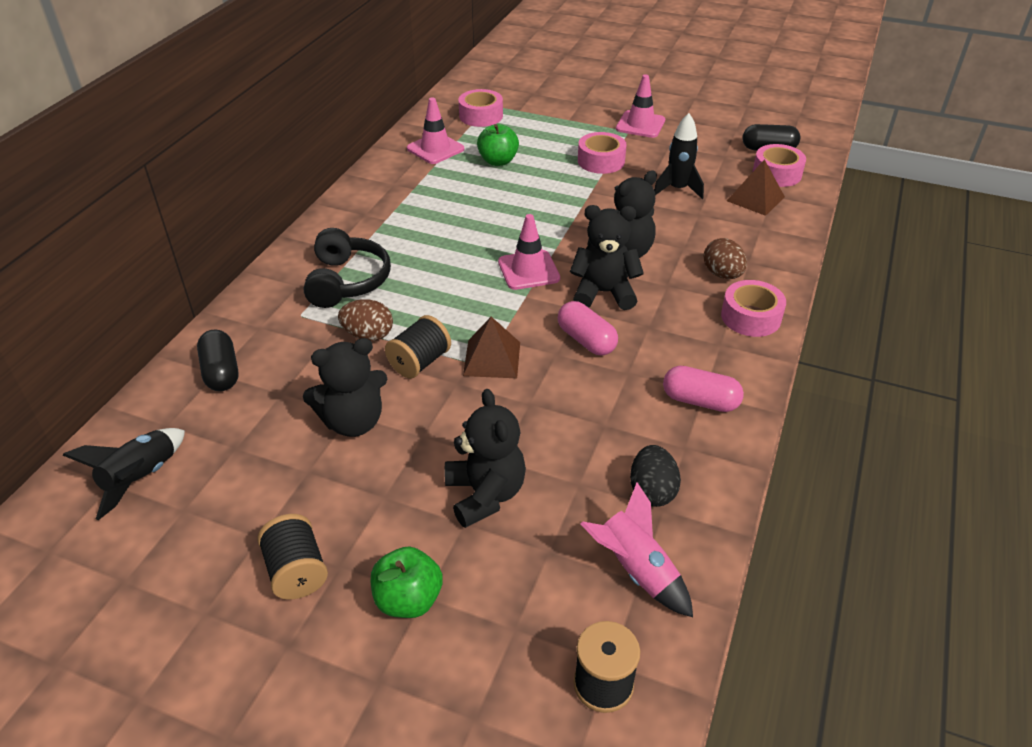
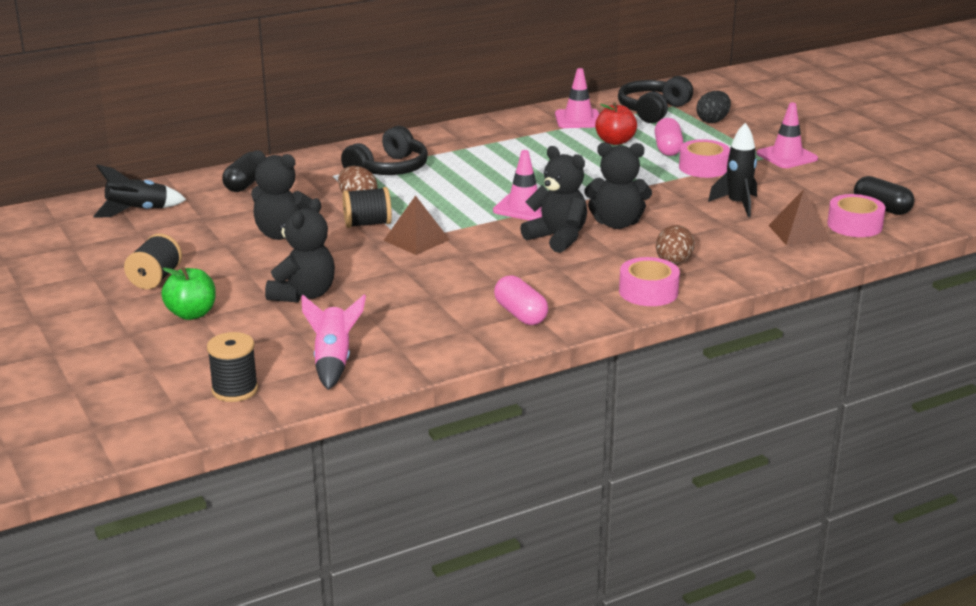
camera: 40 degrees right, 15 degrees down
pink tape [458,89,503,127] -> black headphones [618,76,693,123]
green apple [477,124,519,166] -> red apple [595,103,637,145]
pink capsule [558,301,618,355] -> pink capsule moved to [655,118,683,156]
black egg [630,445,681,507] -> black egg moved to [696,91,731,123]

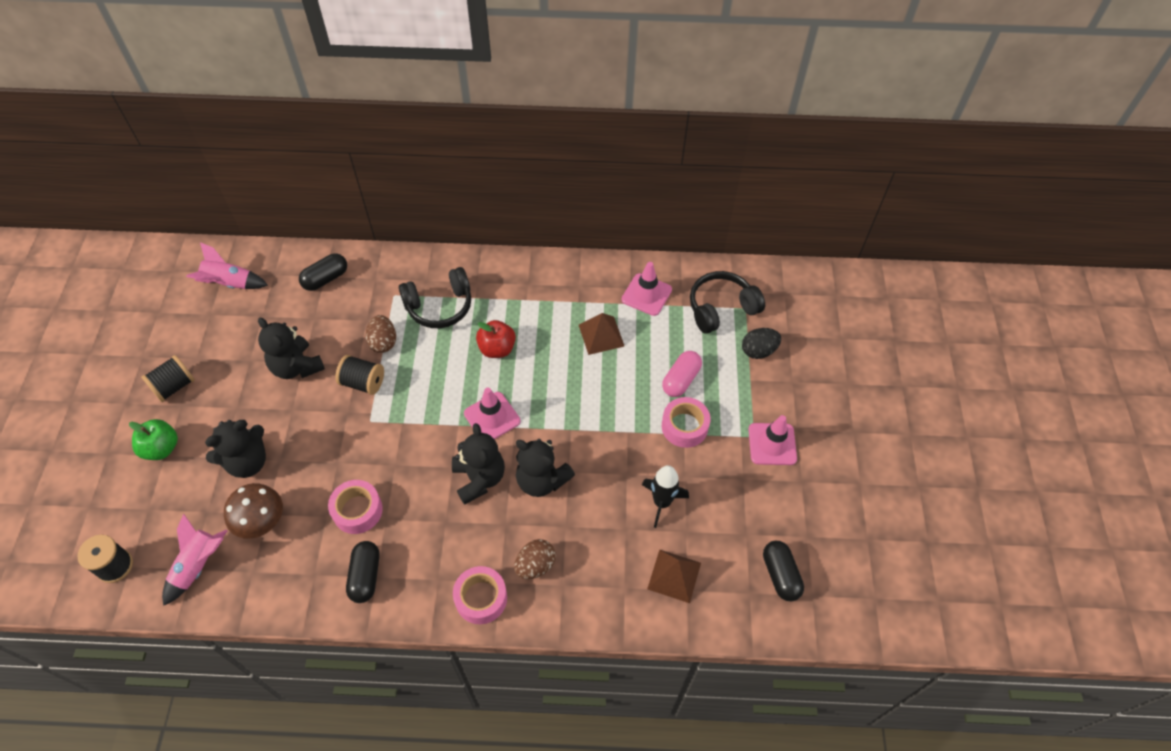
camera: 30 degrees right, 30 degrees up
black rocket [93,164,186,217] -> pink rocket [186,242,268,289]
brown pyramid [383,195,450,255] -> brown pyramid moved to [579,313,625,355]
pink capsule [494,275,548,325] -> black capsule [346,541,380,603]
red apple [595,103,637,145] -> red apple moved to [476,320,516,358]
pink tape [827,194,885,237] -> pink tape moved to [328,480,383,534]
none -> brown mushroom [224,483,283,539]

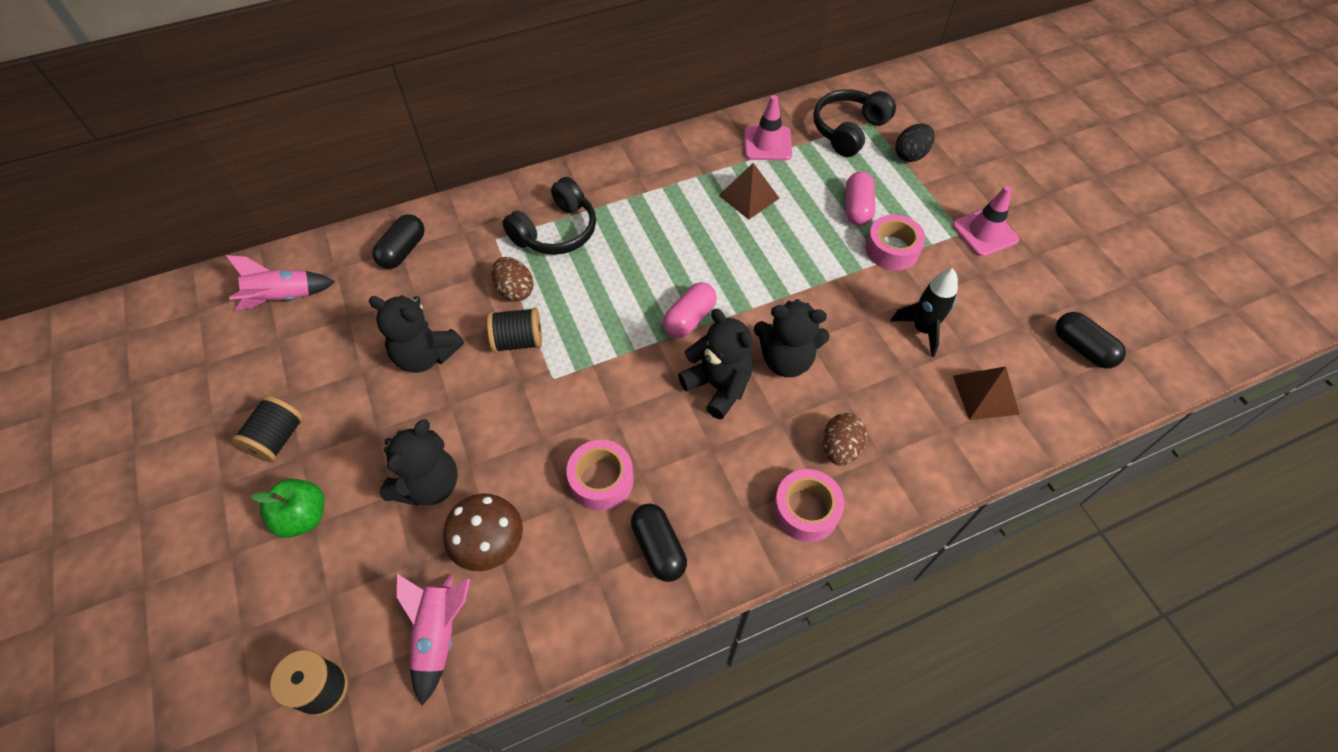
camera: 25 degrees left, 0 degrees up
pink traffic cone [464,388,520,439] -> pink capsule [663,282,717,338]
red apple [476,320,516,358] -> none

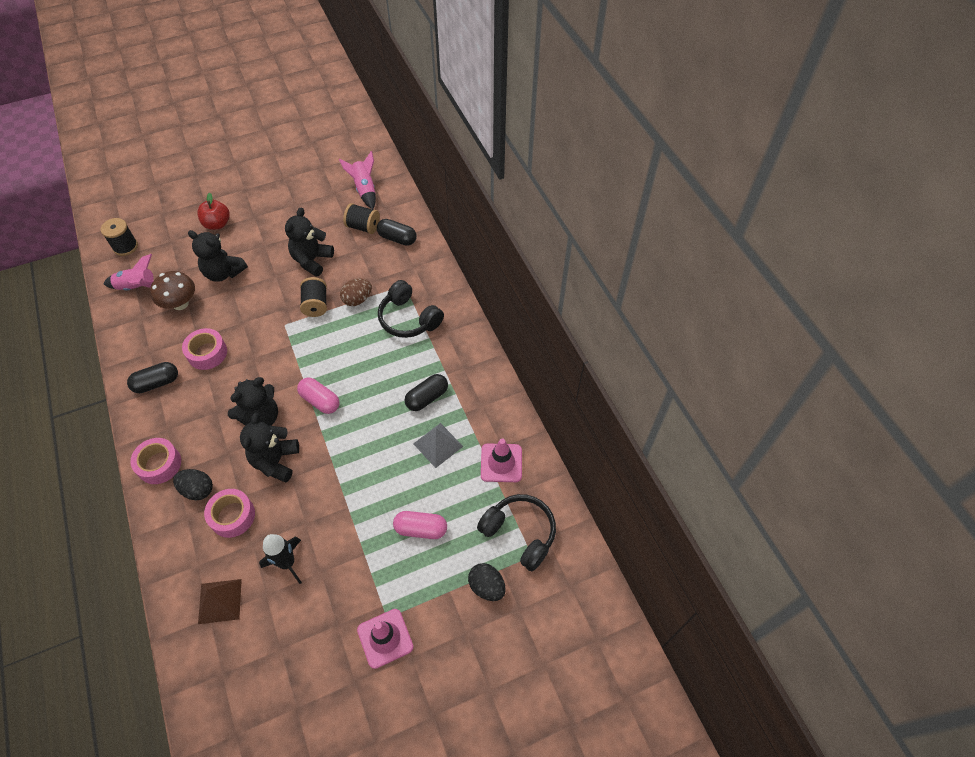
camera: 90 degrees right, 0 degrees up
black spool [232,396,304,462] -> black spool moved to [343,203,380,234]
green apple [251,479,324,538] -> red apple [197,193,230,230]
brown pyramid [718,163,780,220] -> grey pyramid [413,423,463,468]
brown egg [823,413,867,466] -> black egg [173,469,213,500]
pink tape [865,215,926,270] -> pink tape moved to [204,489,255,538]
black capsule [1055,312,1126,369] -> black capsule moved to [405,374,448,411]

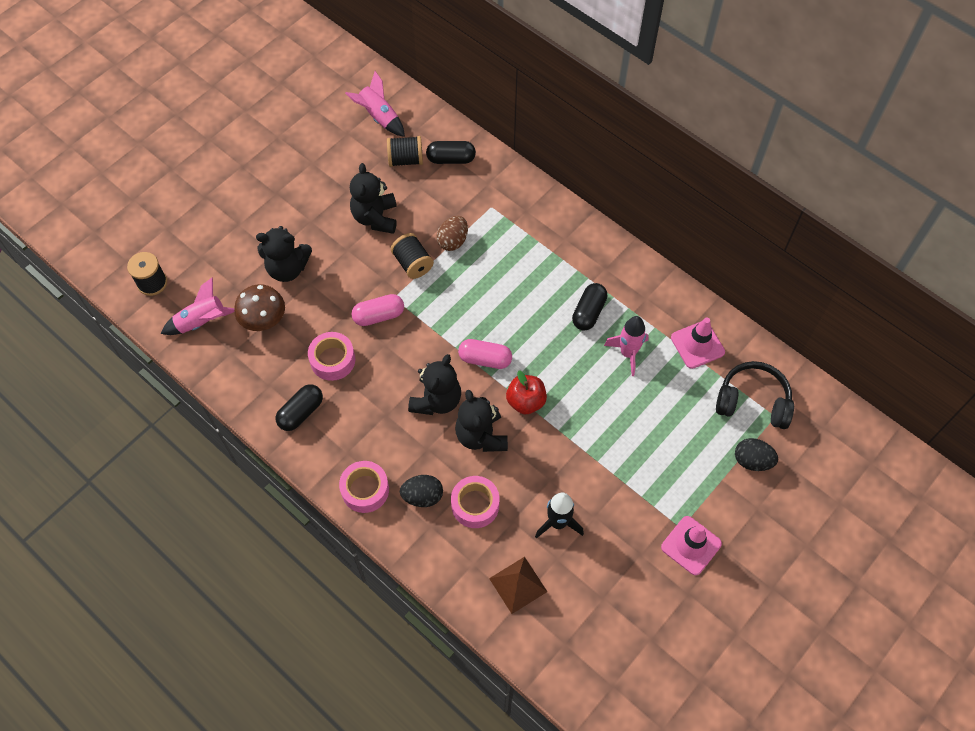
camera: 25 degrees left, 5 degrees up
red apple [197,193,230,230] -> red apple moved to [506,370,547,415]
black headphones [378,280,444,338] -> none
pink capsule [393,511,447,539] -> pink capsule moved to [352,294,404,326]
grey pyramid [413,423,463,468] -> pink rocket [604,316,649,376]

